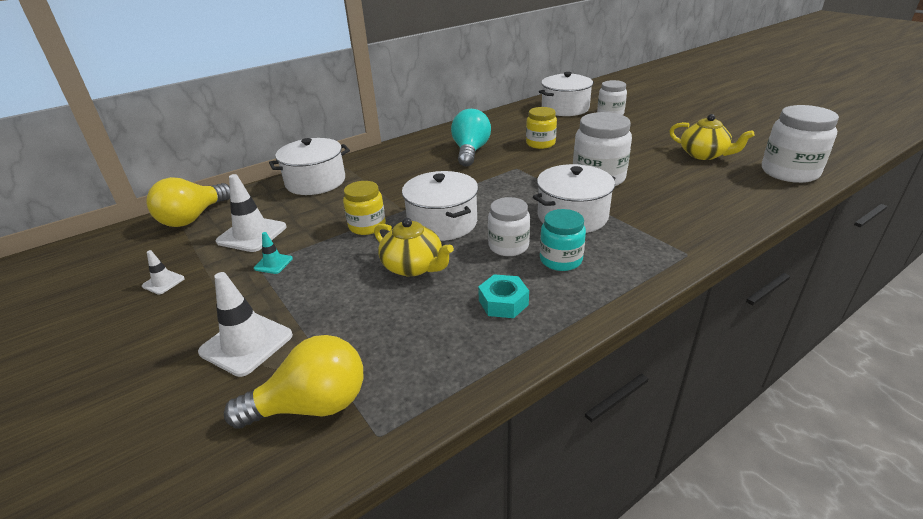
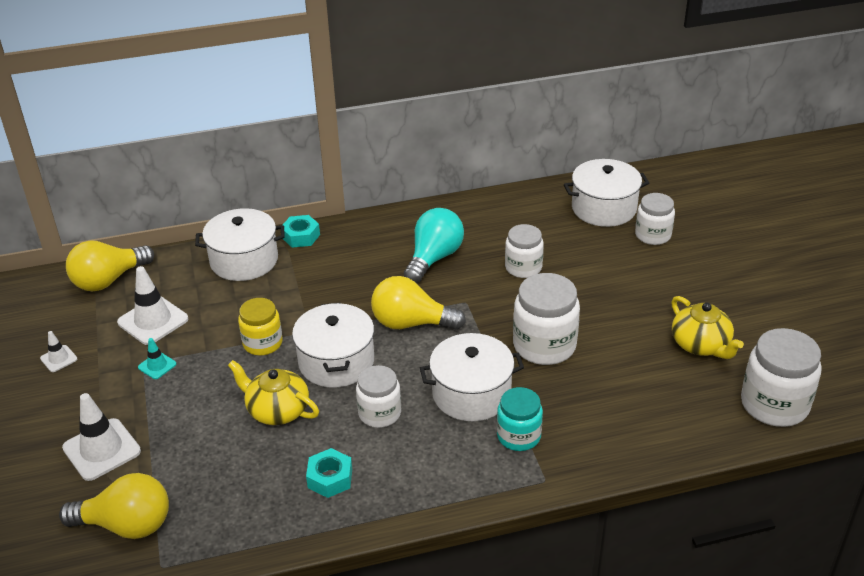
camera: 20 degrees right, 5 degrees up
yellow teapot [374,218,454,277] -> yellow teapot turned 150 degrees clockwise [228,360,319,425]
yellow jar [526,107,557,149] -> white jar [505,224,544,278]
turquoise jar [540,209,586,271] -> turquoise jar moved to [497,387,543,451]
none -> turquoise nut [283,215,320,248]
none -> yellow light bulb [371,276,466,330]

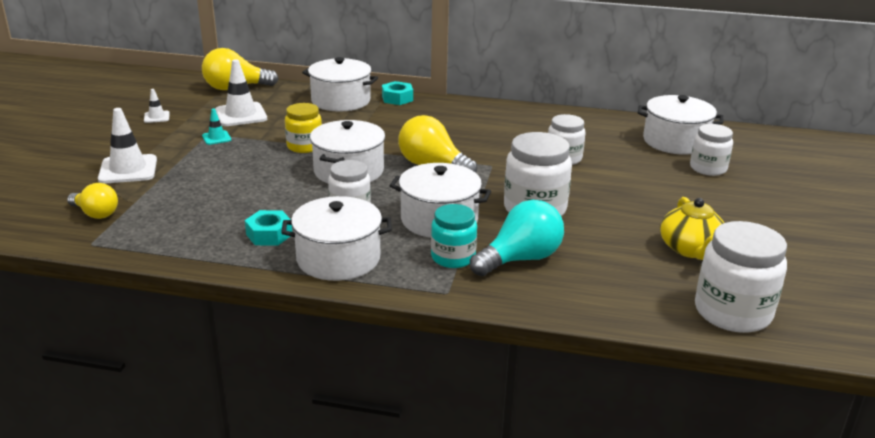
camera: 25 degrees right, 10 degrees down
yellow light bulb [59,473,169,539] -> yellow light bulb [67,183,118,219], size x0.64
yellow teapot [228,360,319,425] -> none
turquoise light bulb [404,208,464,283] -> turquoise light bulb moved to [470,200,564,276]
none -> white pot [281,196,392,281]

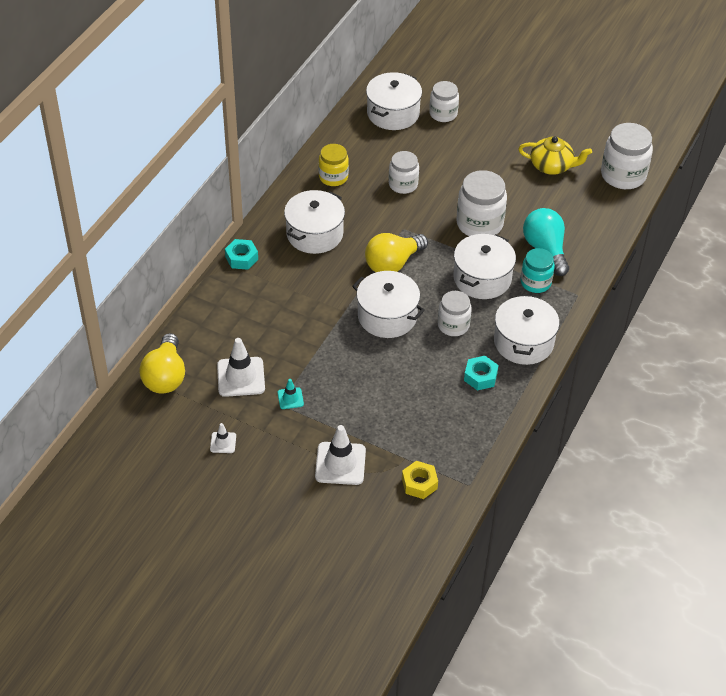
camera: 75 degrees left, 20 degrees up
yellow light bulb [67,183,118,219] -> yellow nut [402,461,438,499]
yellow jar [285,103,322,153] -> yellow jar moved to [319,144,349,186]
white pot [302,57,378,112] -> white pot moved to [284,190,345,254]

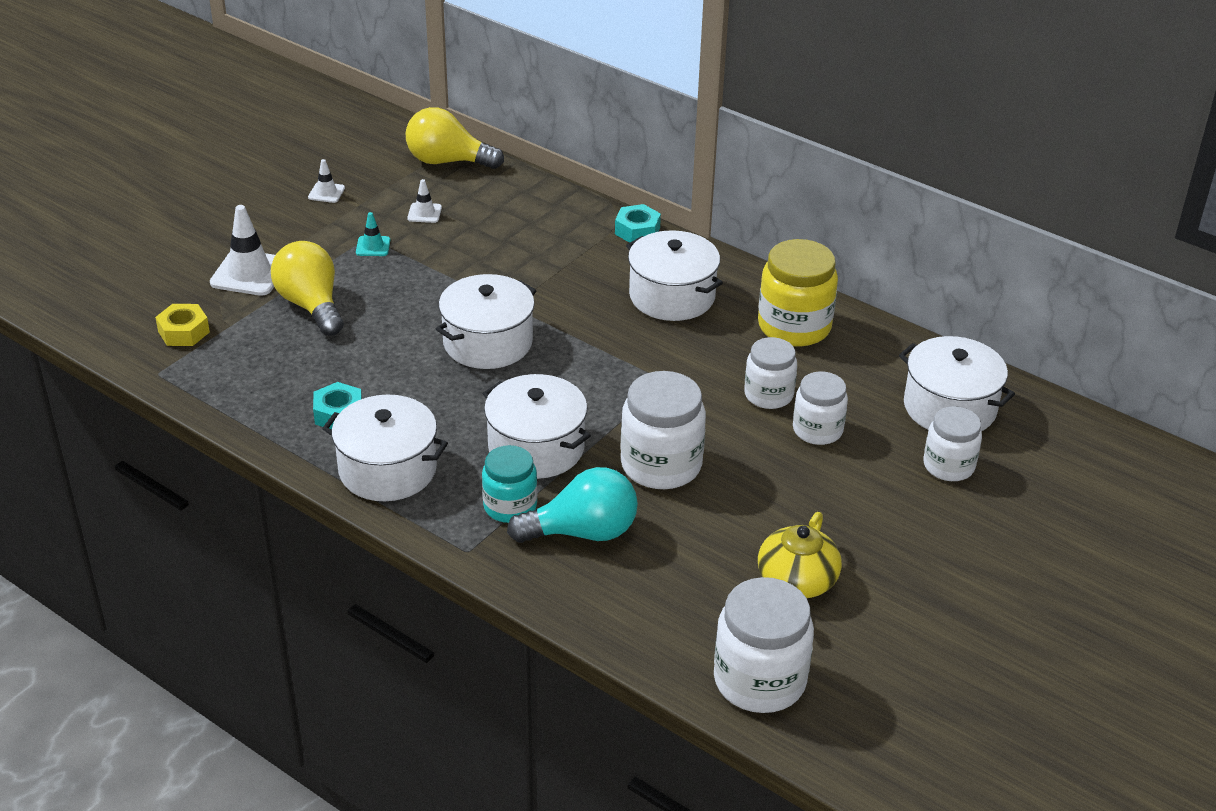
camera: 100 degrees right, 10 degrees down
white traffic cone [217,338,265,397] -> white traffic cone [407,179,442,223], size x0.52
yellow jar [319,144,349,186] -> yellow jar [758,239,838,346], size x1.56
yellow light bulb [365,233,428,272] -> yellow light bulb moved to [271,241,344,336]
white jar [438,291,472,336] -> white jar moved to [793,371,848,445]

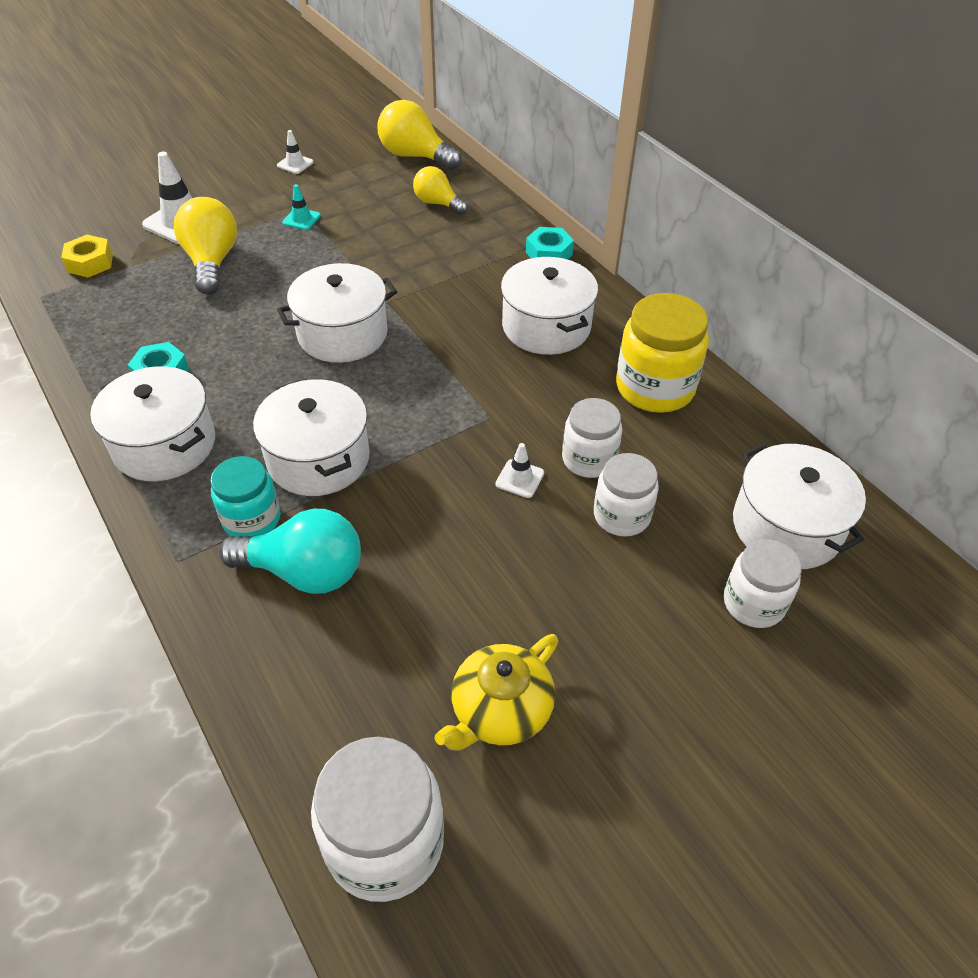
camera: 20 degrees right, 10 degrees up
white traffic cone [407,179,442,223] -> white traffic cone moved to [495,443,544,498]
white jar [620,371,706,489] -> none
none -> yellow light bulb [413,166,468,215]

